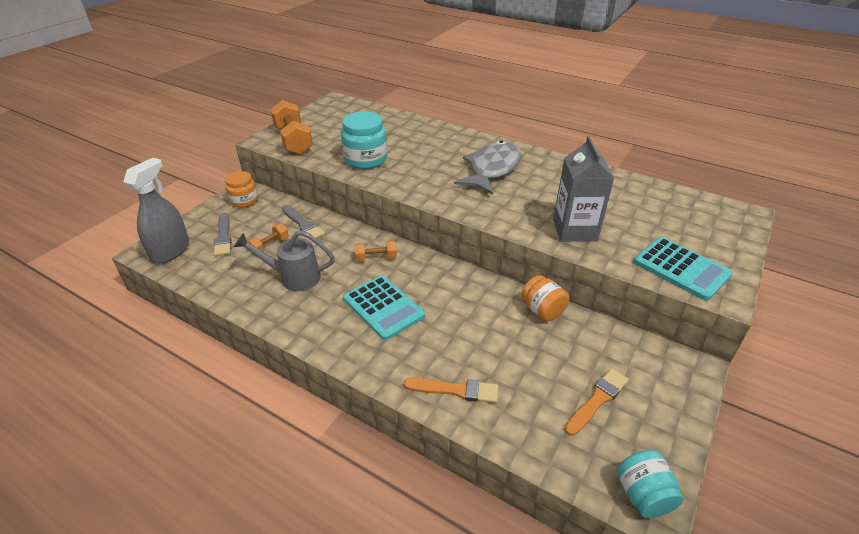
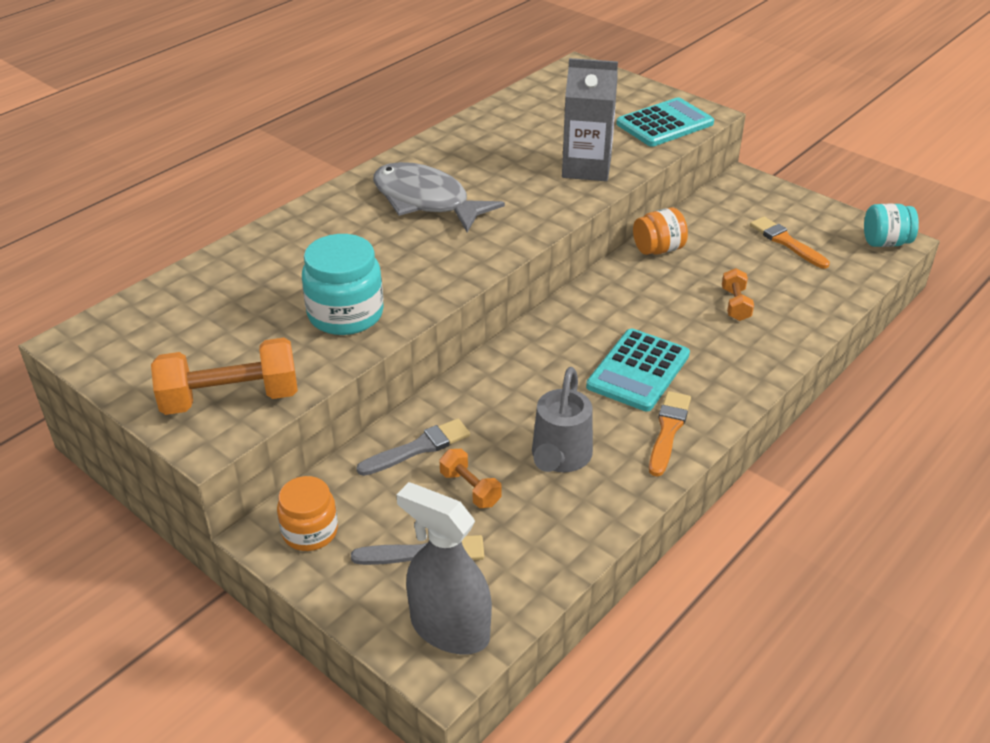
camera: 80 degrees left, 0 degrees up
turquoise calculator [343,275,425,340] -> turquoise calculator turned 150 degrees clockwise [586,328,690,412]
orange dumbbell [355,240,397,261] -> orange dumbbell moved to [722,268,754,321]
orange brush [404,378,498,403] -> orange brush moved to [649,391,691,477]

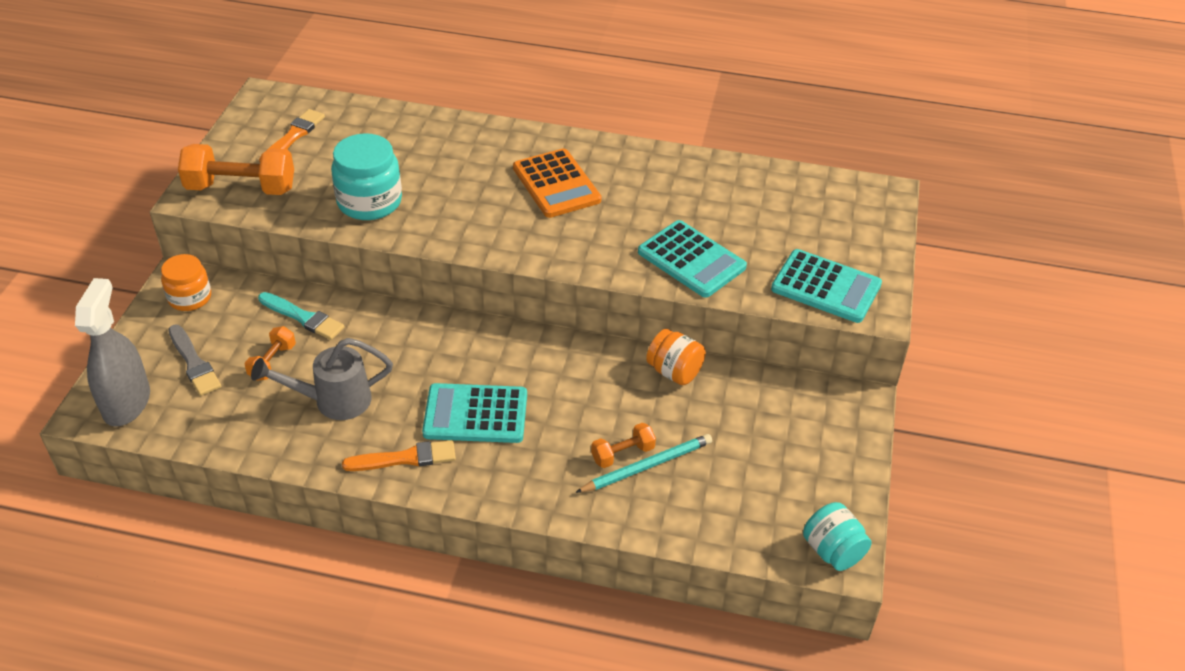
camera: 60 degrees right, 5 degrees up
orange dumbbell [151,338,298,415] -> orange dumbbell turned 45 degrees counterclockwise [178,144,294,195]
grey brush [357,419,470,476] -> turquoise brush [258,292,345,340]
grey fish [373,162,505,232] -> orange calculator [513,148,601,218]
grey carton [562,58,618,181] -> turquoise calculator [638,220,747,298]
orange brush [750,217,830,269] -> orange brush moved to [259,109,325,162]
none -> turquoise pencil [575,434,712,493]

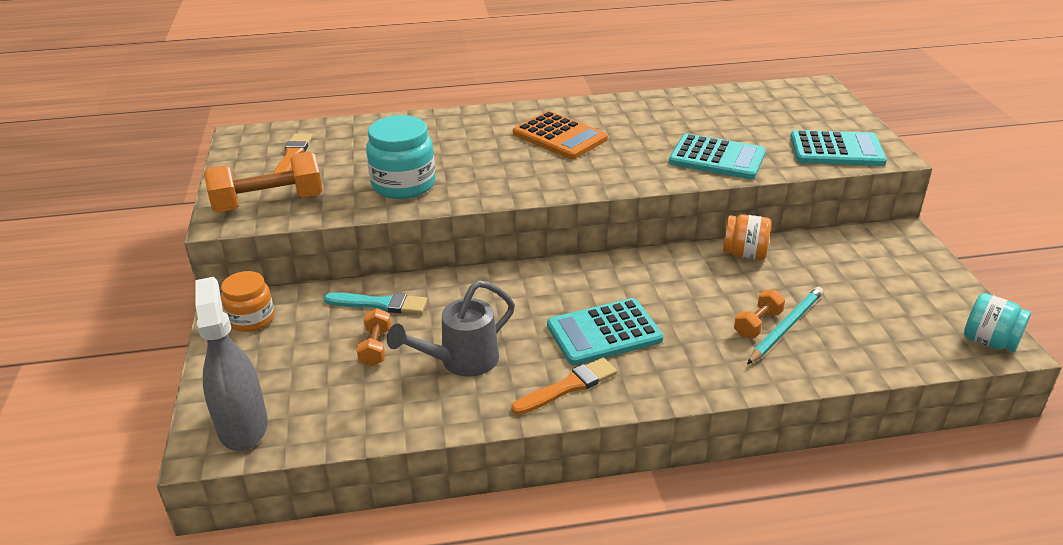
camera: 20 degrees left, 10 degrees down
grey brush [169,325,221,396] -> none

